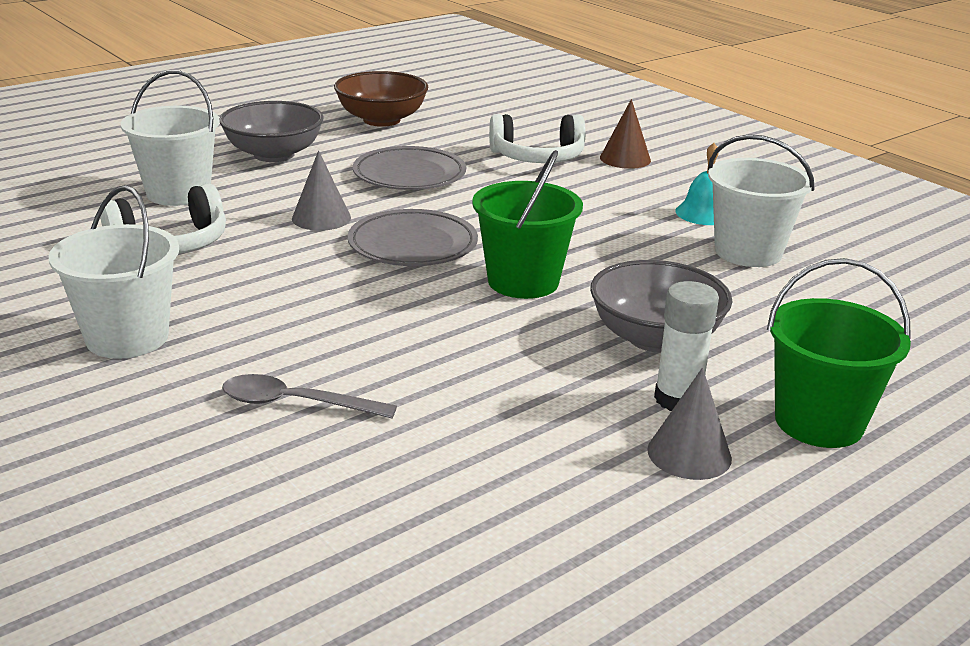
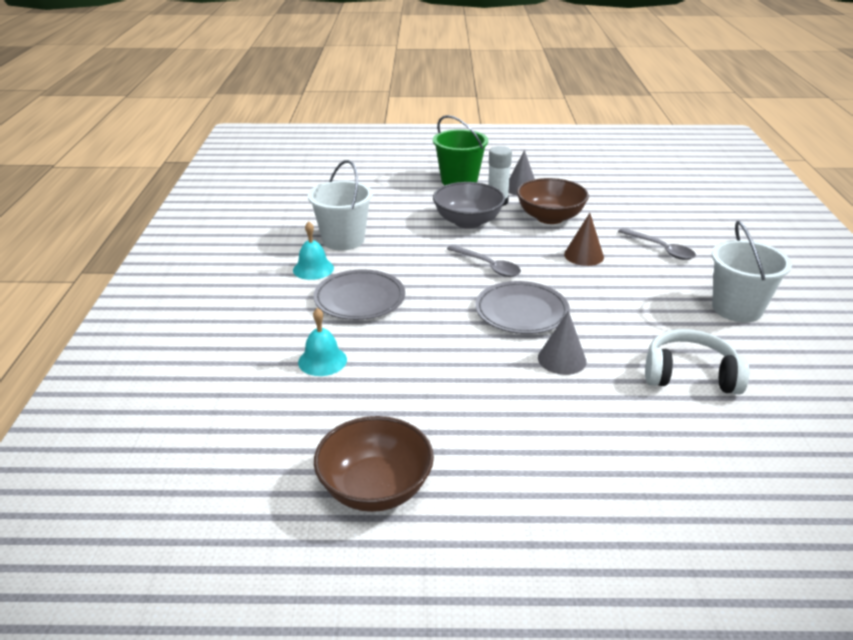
camera: 140 degrees left, 5 degrees up
white bucket [121,70,220,206] -> none
grey bowl [220,101,324,162] -> none
grey plate [353,146,466,190] -> grey plate moved to [313,269,405,320]
green bucket [472,150,583,299] -> grey spoon [447,245,521,277]
white headphones [489,114,585,163] -> turquoise bell [298,308,347,376]
brown cone [600,99,651,169] -> brown cone moved to [564,213,604,266]
none -> brown bowl [517,178,589,224]

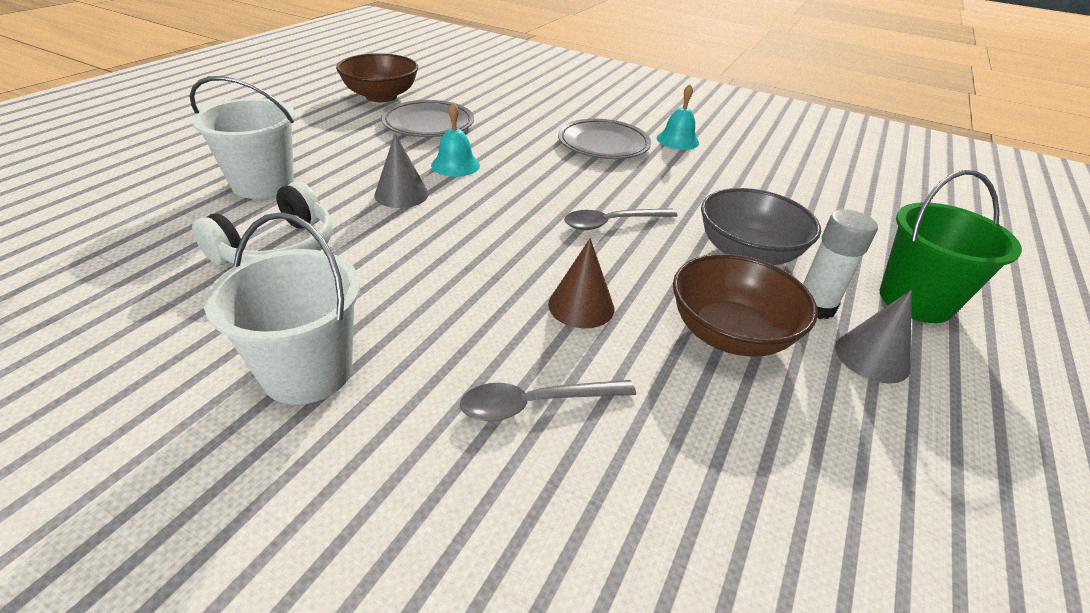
camera: 115 degrees right, 5 degrees up
turquoise bell [298,308,347,376] -> turquoise bell moved to [431,102,480,177]
white bucket [308,160,373,250] -> white bucket moved to [190,76,295,199]
grey plate [475,281,570,334] -> grey plate moved to [381,100,474,137]

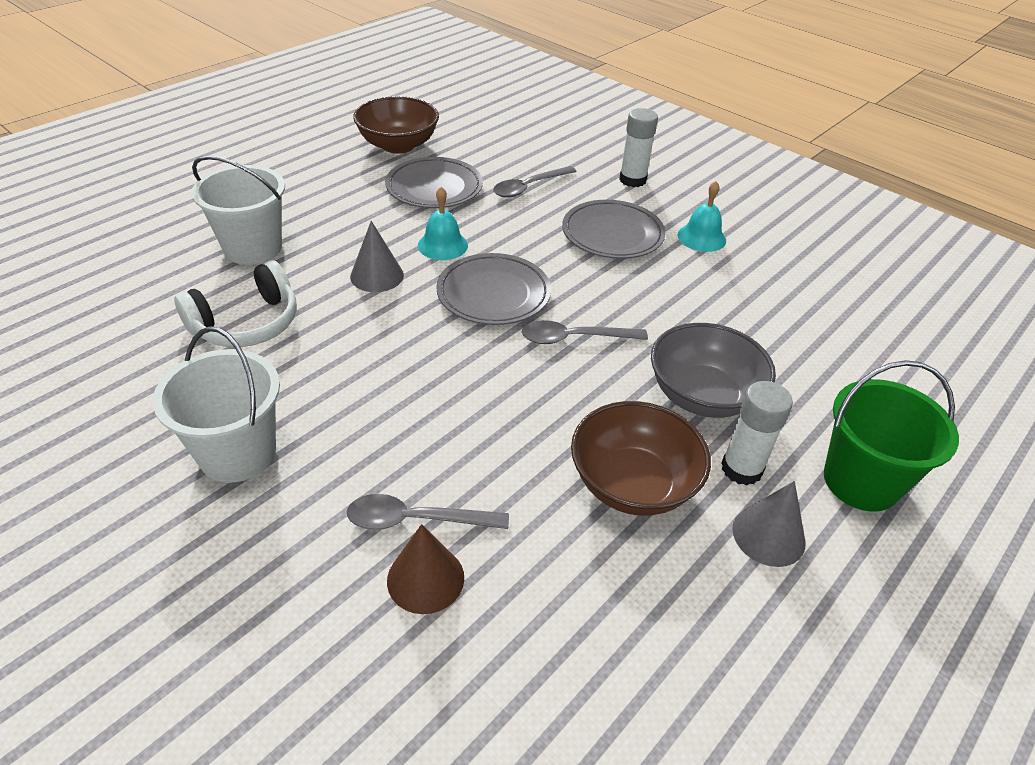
camera: 15 degrees right, 5 degrees up
brown cone [548,238,614,328] -> brown cone moved to [387,524,464,614]
none -> grey plate [436,253,551,325]
none -> grey spoon [493,166,577,198]
none -> white glue stick [619,108,658,187]

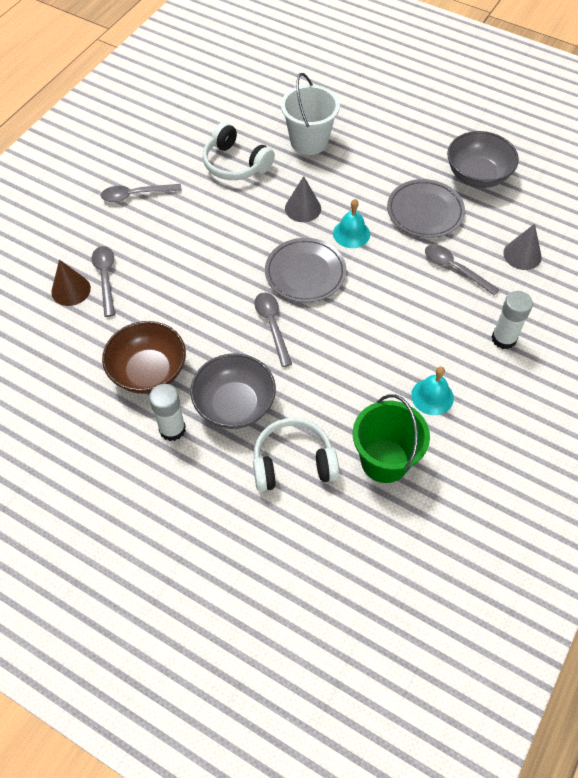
camera: 80 degrees right, 15 degrees up
white bucket [153,326,280,483] -> grey spoon [101,184,182,202]
brown bowl [353,96,439,154] -> grey bowl [447,131,519,188]
grey plate [562,200,666,259] -> none
grey cone [732,481,806,567] -> grey cone moved to [503,224,542,270]
green bucket [824,360,959,512] -> green bucket moved to [353,394,430,483]
none -> white headphones [253,418,339,492]

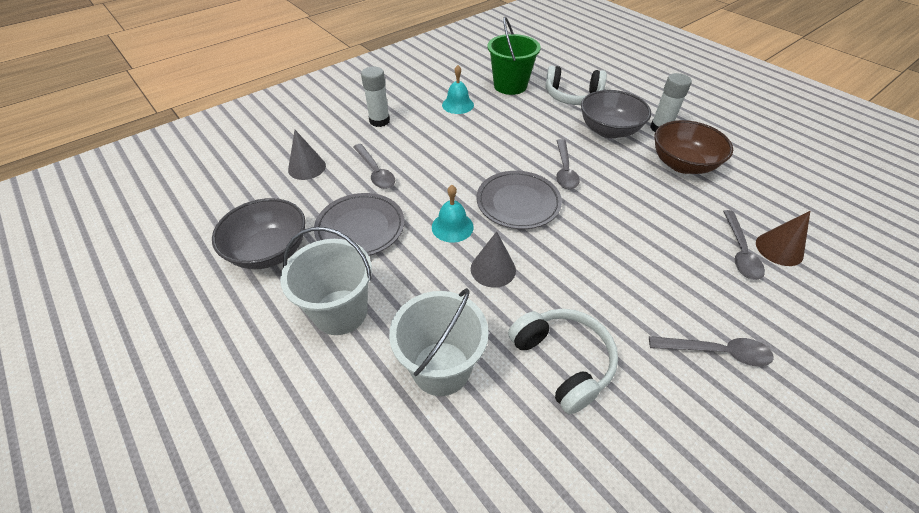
camera: 160 degrees left, 10 degrees down
none -> white bucket [280,227,372,335]

